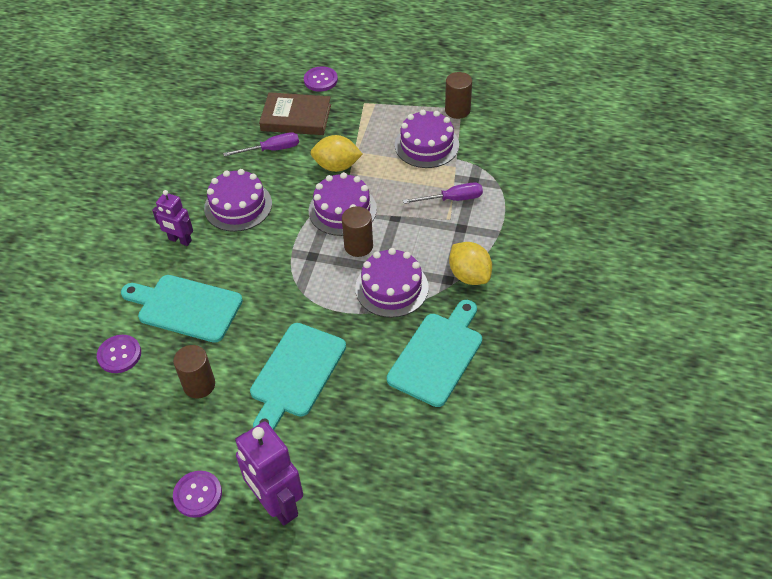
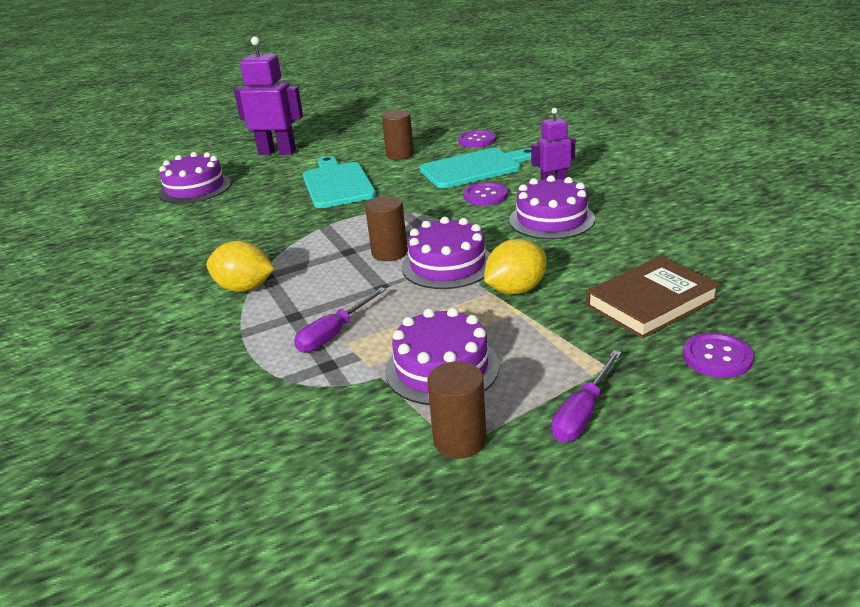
camera: 140 degrees right, 20 degrees down
purple button [173,471,222,518] -> purple button moved to [464,182,508,206]
purple screwdriver [223,132,299,156] -> purple screwdriver moved to [551,350,622,442]
purple cake [355,248,429,318] -> purple cake moved to [158,152,231,204]
turquoise cutting board [387,300,482,407] -> none

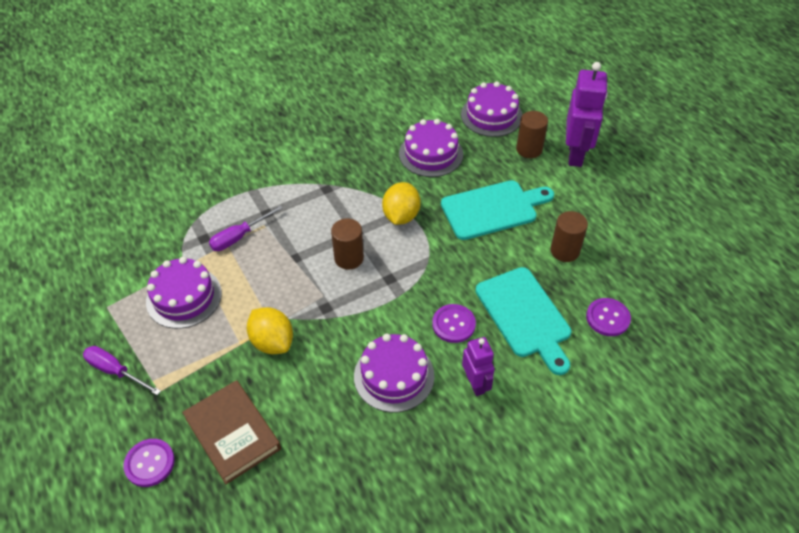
camera: 85 degrees right, 20 degrees up
yellow lemon [206,240,274,292] -> yellow lemon moved to [382,182,421,225]
purple screwdriver [294,287,386,353] -> purple screwdriver turned 75 degrees counterclockwise [209,205,283,251]
purple cake [402,217,491,289] -> purple cake moved to [399,119,463,177]
brown cylinder [427,361,487,459] -> brown cylinder moved to [516,111,548,158]

